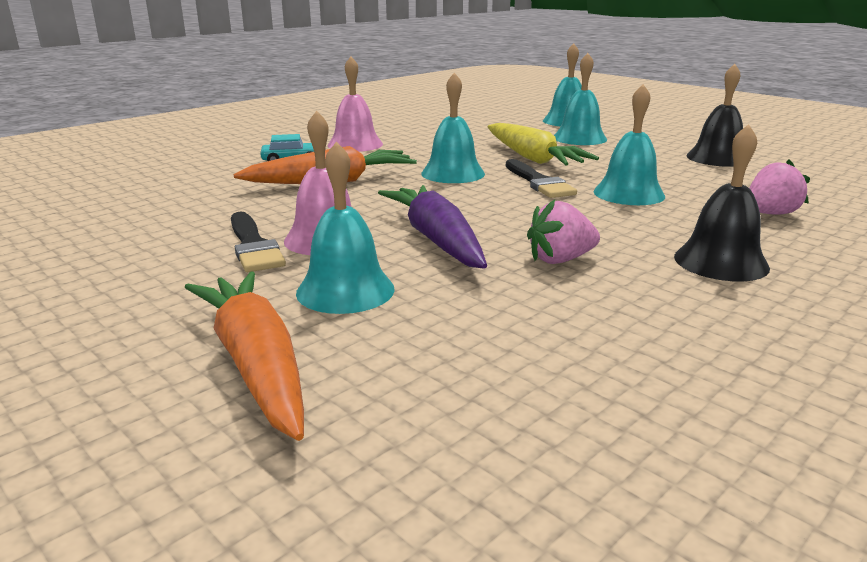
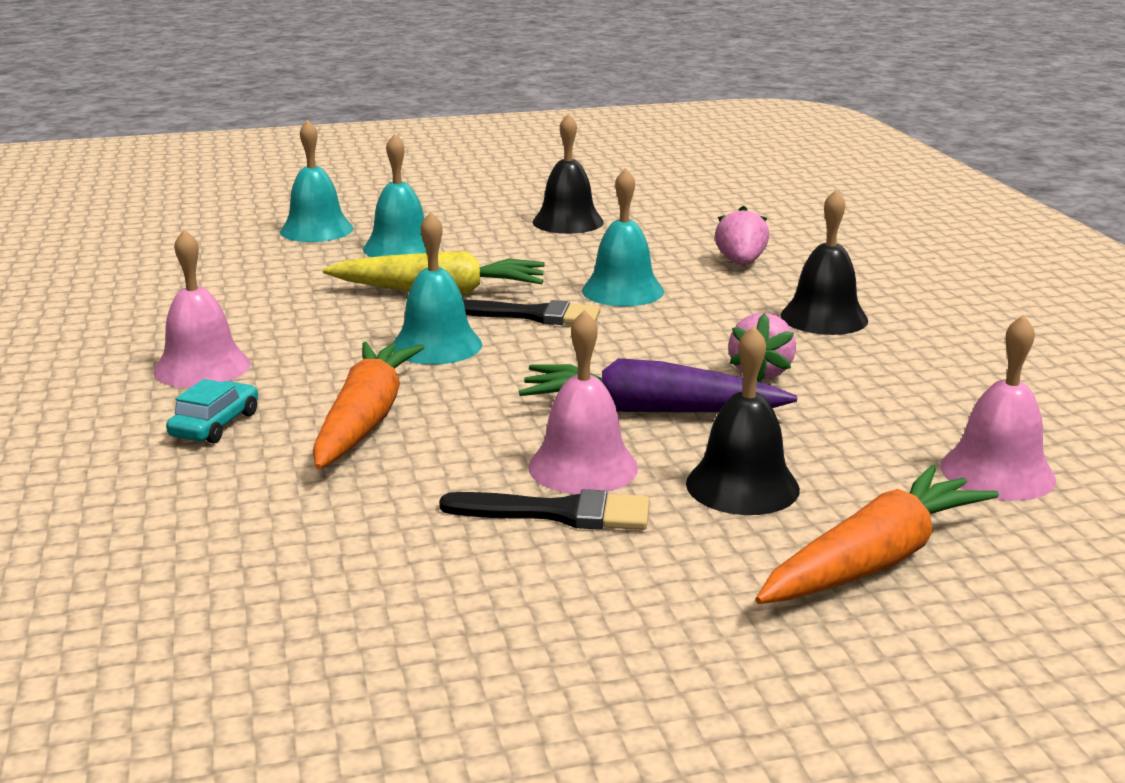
camera: 60 degrees left, 0 degrees up
orange carrot [185,271,304,441] -> orange carrot turned 135 degrees clockwise [755,465,999,604]
turquoise bell [296,142,395,314] -> black bell [686,326,800,515]
none -> pink bell [940,315,1056,501]

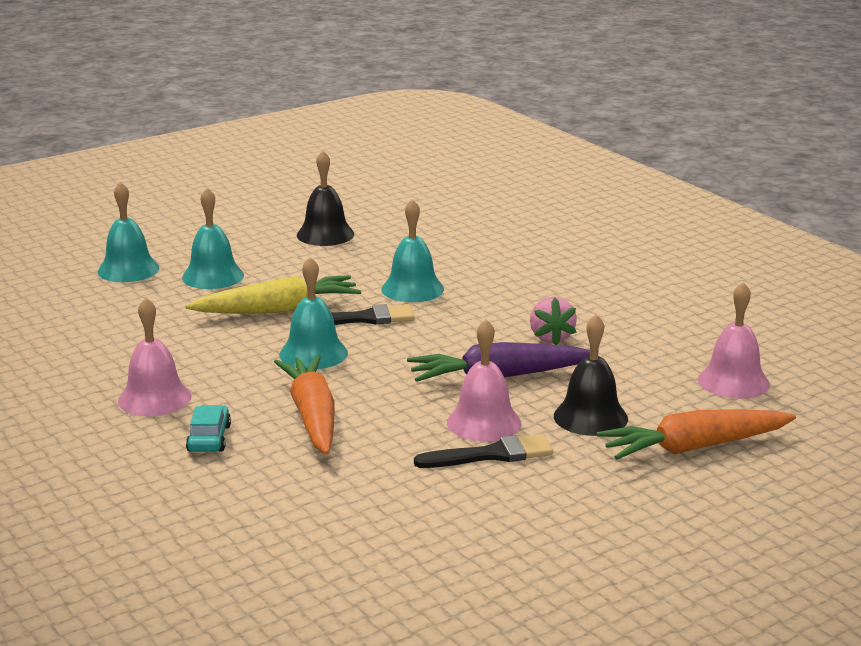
camera: 20 degrees left, 0 degrees up
pink strawberry [715,205,769,265] -> none
orange carrot [755,465,999,604] -> orange carrot turned 135 degrees counterclockwise [597,409,796,460]
black bell [781,189,868,335] -> none

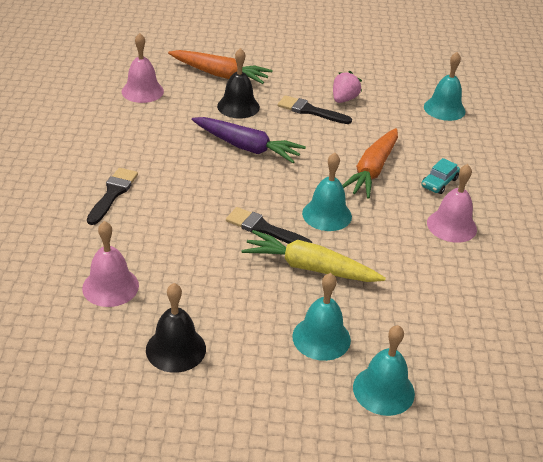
camera: 145 degrees left, 15 degrees up
turquoise bell [381,199,444,302] -> turquoise bell moved to [424,52,466,121]
pink bell [447,319,521,442] -> pink bell moved to [82,221,139,307]
pink strawberry [530,297,577,345] -> pink strawberry moved to [333,71,362,103]
none -> black brush [87,168,138,225]

